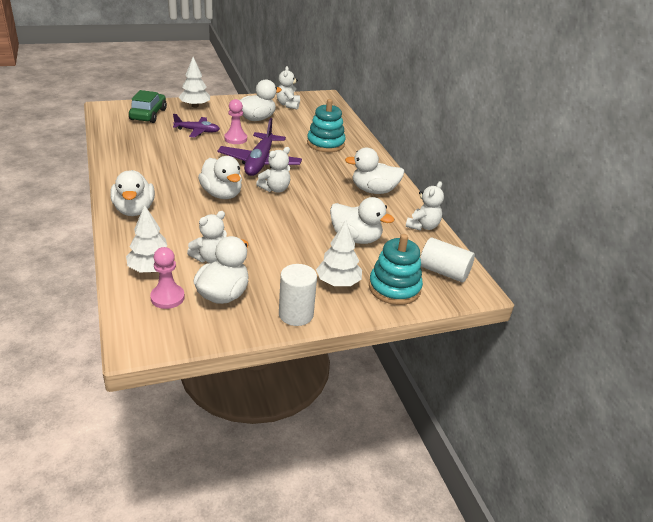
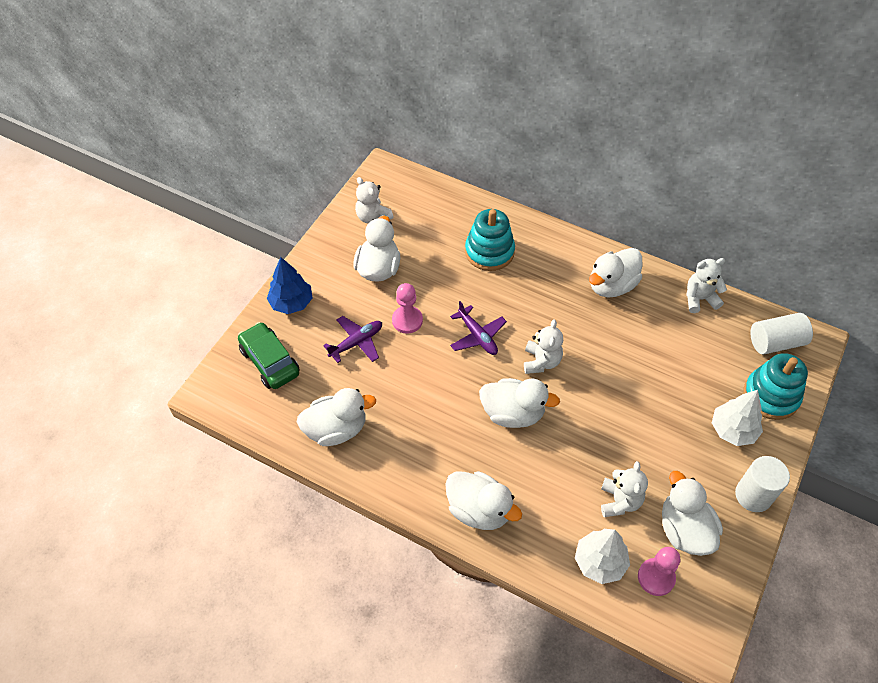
camera: 40 degrees left, 20 degrees up
white tree [179,57,210,108] -> blue tree [267,257,312,314]
purple plane [218,118,302,176] -> purple plane [450,301,507,355], size x0.58
white duck [330,197,394,244] -> white duck moved to [297,388,376,446]
white teddy bear [406,181,444,231] -> white teddy bear turned 90 degrees counterclockwise [686,258,727,313]

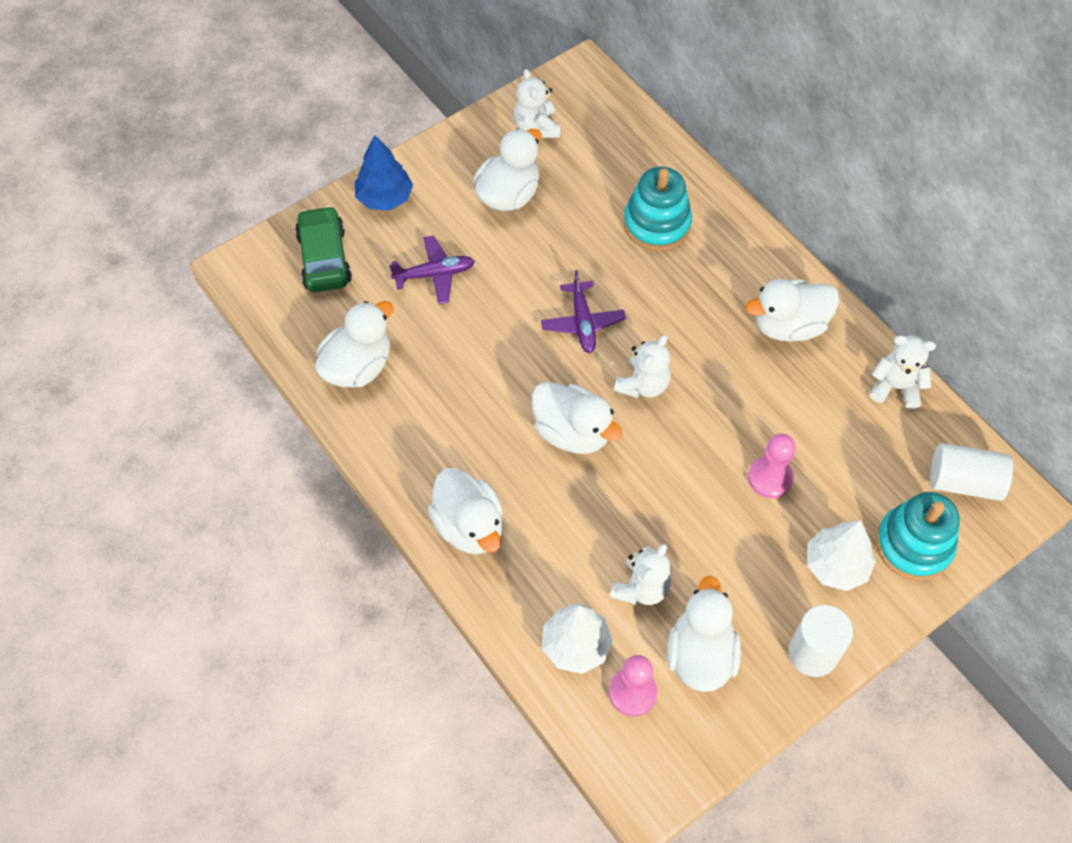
camera: 25 degrees right, 5 degrees up
white duck [297,388,376,446] -> white duck turned 60 degrees counterclockwise [315,301,393,387]
pink pawn [392,283,423,333] -> pink pawn moved to [748,434,795,498]

